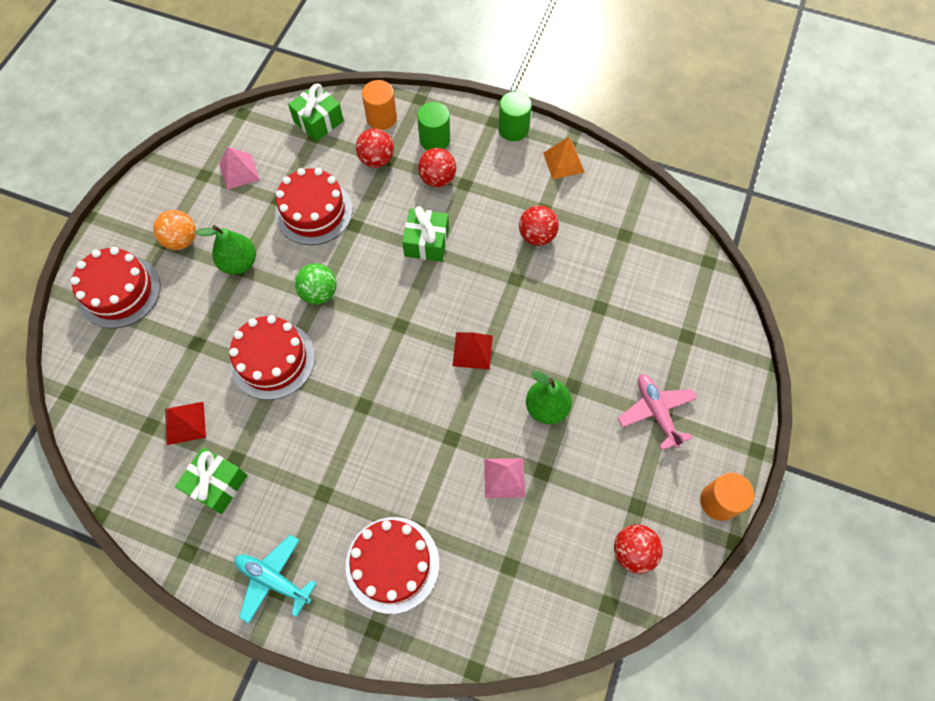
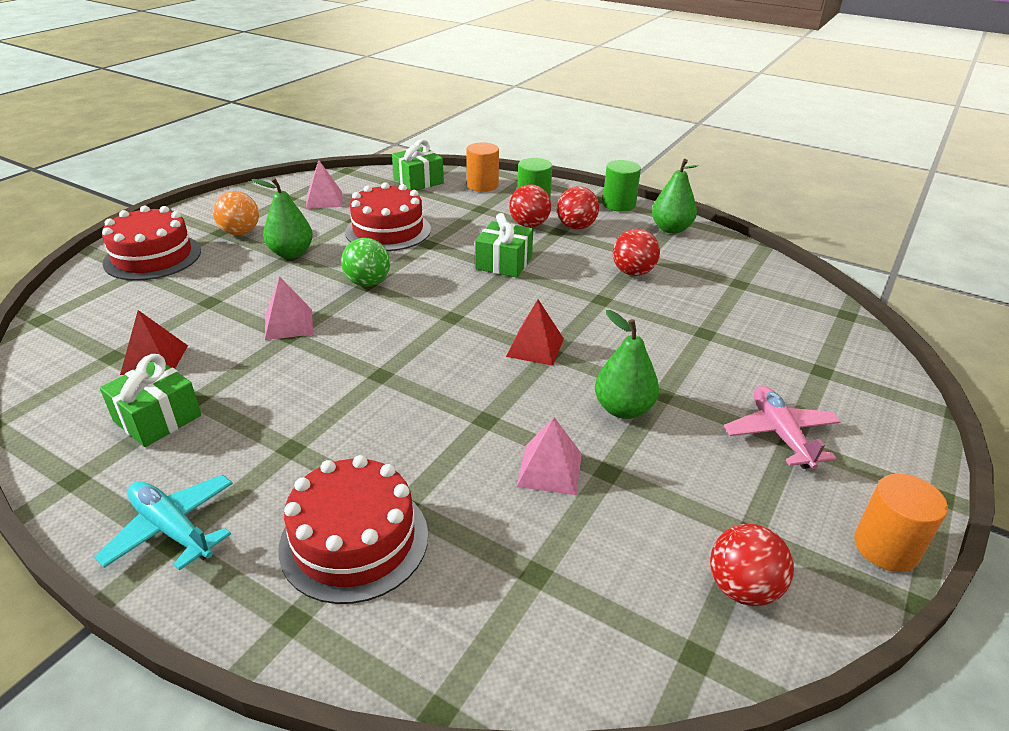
camera: 10 degrees right, 30 degrees down
red cake [229,315,315,400] -> pink pyramid [265,276,313,340]
red ball [356,128,394,168] -> red ball moved to [557,186,599,229]
orange pyramid [543,137,584,179] -> green pear [652,159,698,234]

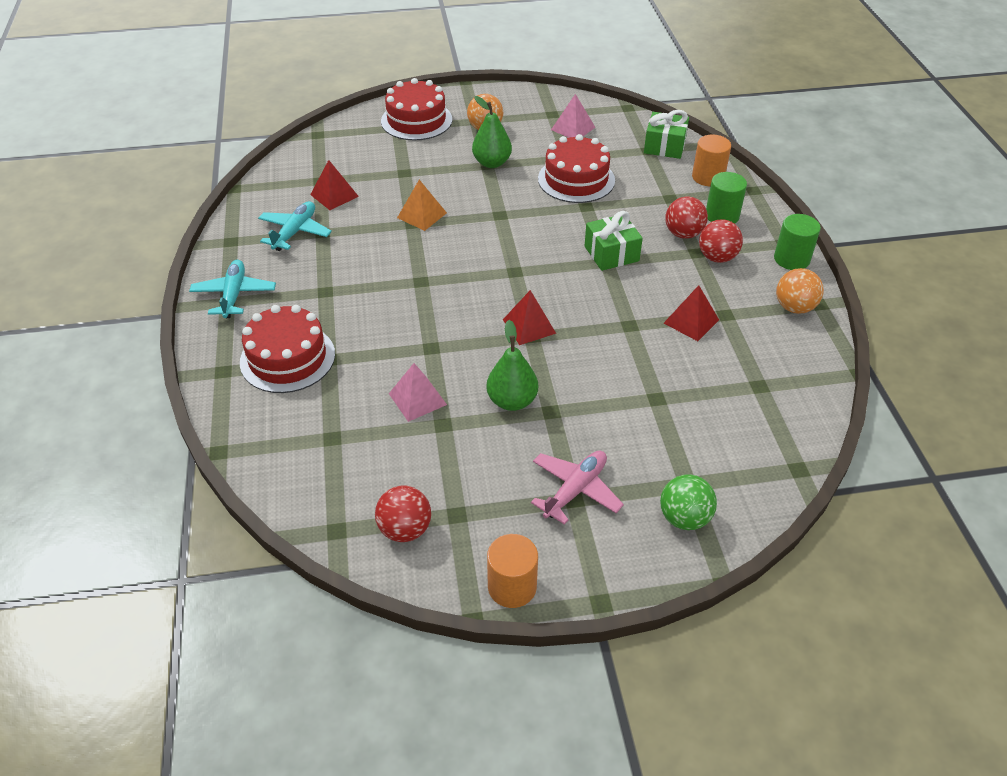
camera: 50 degrees right, 10 degrees up
green gift [100,354,201,447] -> turquoise plane [258,201,332,251]
pink pyramid [265,276,313,340] -> orange pyramid [397,180,447,231]
green ball [341,238,390,287] -> green ball moved to [660,474,717,530]
red ball [613,229,660,276] -> red pyramid [664,285,719,341]
green pear [652,159,698,234] -> orange ball [776,268,824,314]

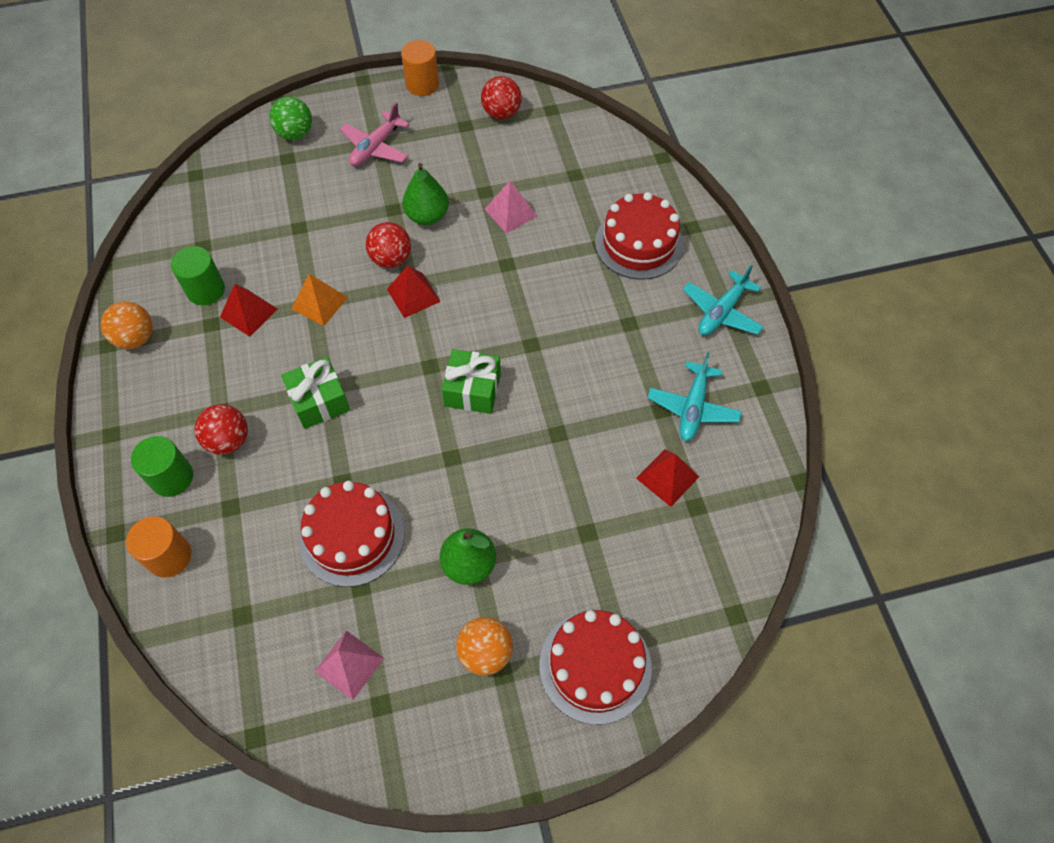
camera: 175 degrees right, 15 degrees up
turquoise plane [189,260,276,318] -> turquoise plane turned 45 degrees clockwise [683,265,764,335]
orange pyramid [397,180,447,231] -> orange pyramid moved to [291,274,348,326]
green gift [644,110,689,159] -> green gift moved to [442,349,501,414]
red ball [699,219,743,263] -> red ball moved to [366,222,411,268]
green cylinder [774,214,821,270] -> green cylinder moved to [171,246,225,305]

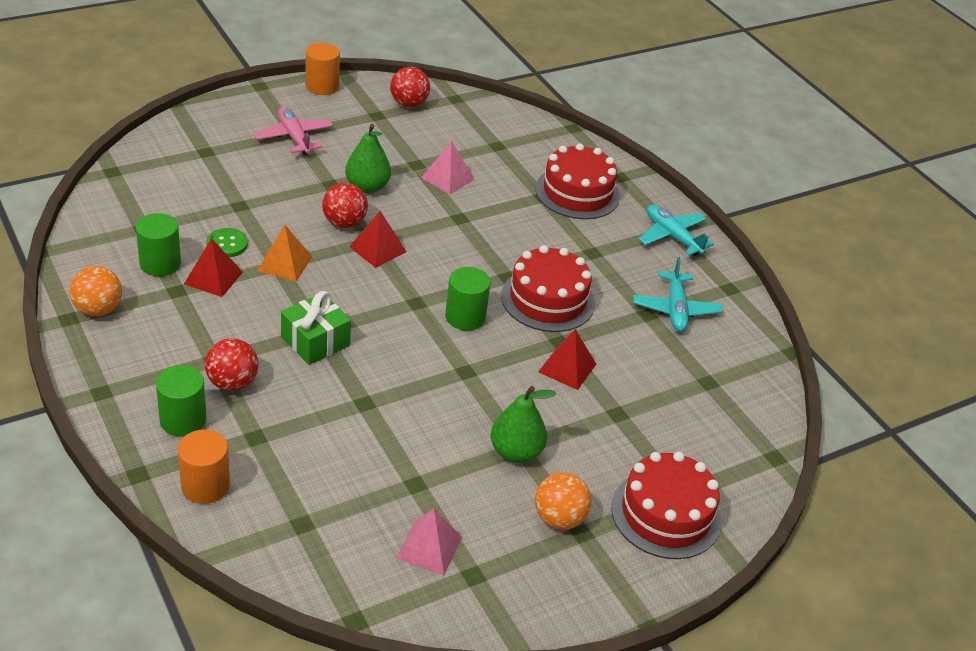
camera: 20 degrees left, 20 degrees down
green ball [269,96,312,140] -> none
red cake [299,481,405,587] -> red cake moved to [501,245,595,332]
pink plane [340,102,410,166] -> pink plane turned 135 degrees clockwise [254,107,333,156]
green gift [442,349,501,414] -> green cylinder [445,267,491,330]
red pyramid [636,449,699,507] -> red pyramid moved to [538,330,596,390]
turquoise plane [683,265,764,335] -> turquoise plane turned 120 degrees clockwise [639,205,714,256]
none -> green button [206,228,248,257]

